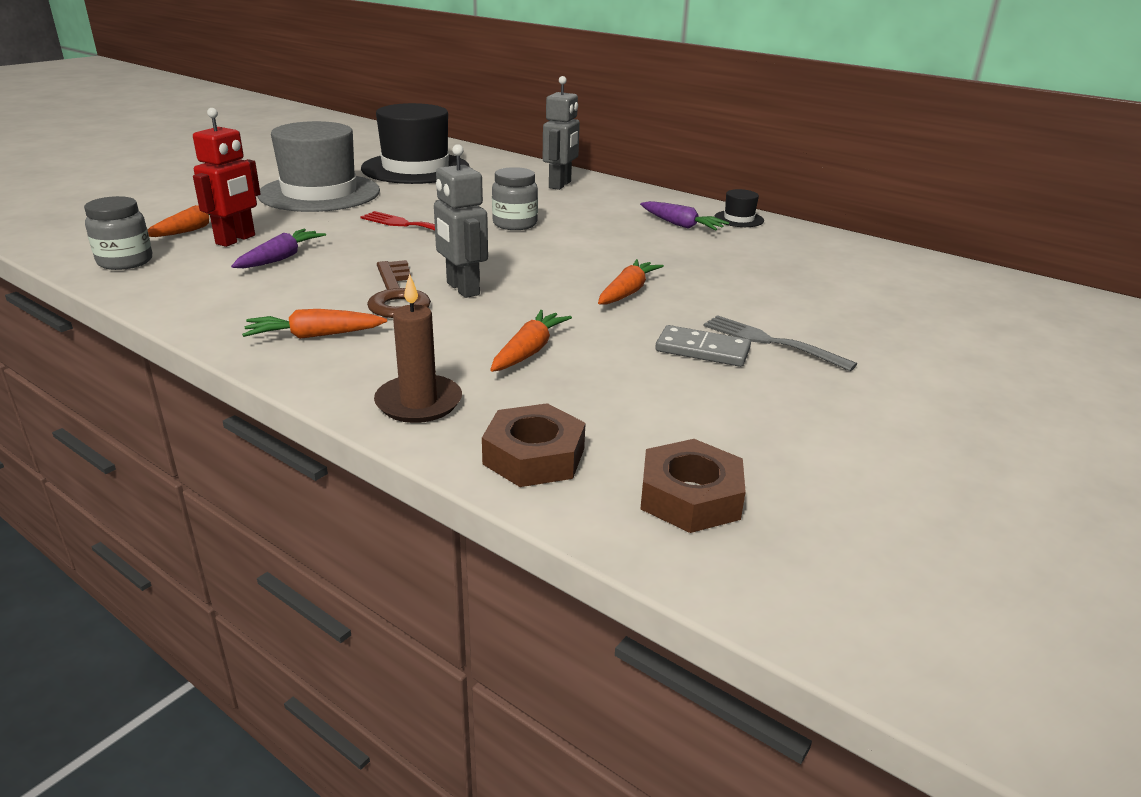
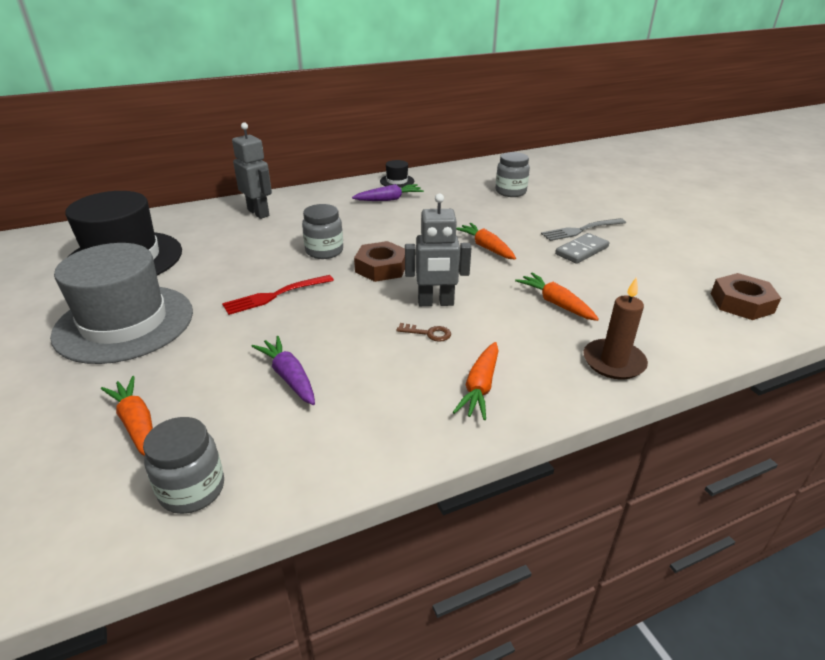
camera: 60 degrees left, 5 degrees up
red robot [193,108,261,247] -> none
brown key [367,260,431,318] -> brown key [396,323,451,342], size x0.48
brown nut [482,403,586,487] -> brown nut moved to [354,241,405,282]
none -> grey jar [495,152,530,197]

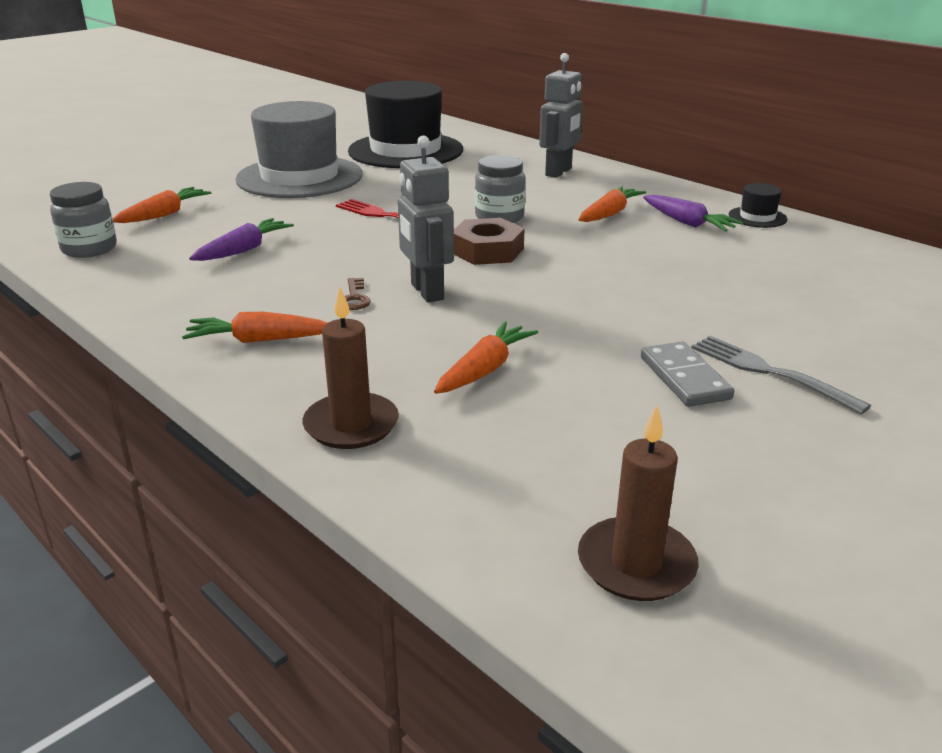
camera: 70 degrees right, 5 degrees down
orange carrot [456,223,516,260] -> orange carrot moved to [578,186,646,222]
grey jar [495,152,530,197] -> none
grey domino [555,233,609,264] -> grey domino turned 45 degrees clockwise [641,342,734,407]
brown nut [711,273,781,320] -> brown candle [578,405,698,601]

